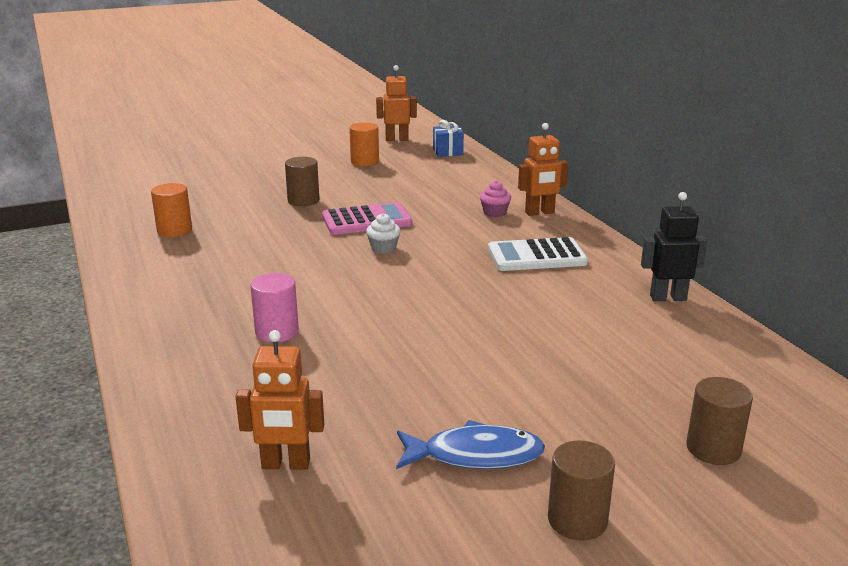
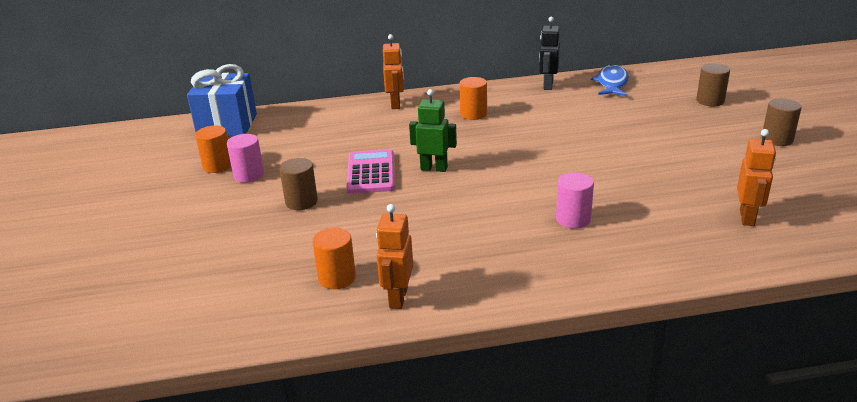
camera: 75 degrees left, 5 degrees up
white cupcake [366,213,401,253] -> green robot [409,89,457,172]
orange robot [376,65,417,141] -> orange robot moved to [376,204,413,309]
blue fish [396,420,545,469] -> blue fish moved to [591,64,629,96]
blue gift [433,120,464,157] -> blue gift [187,64,257,137], size x1.99
pink cupcake [480,180,511,217] -> none
white calculator [488,237,588,271] -> orange cylinder [459,77,487,120]
none -> pink cylinder [227,134,264,183]

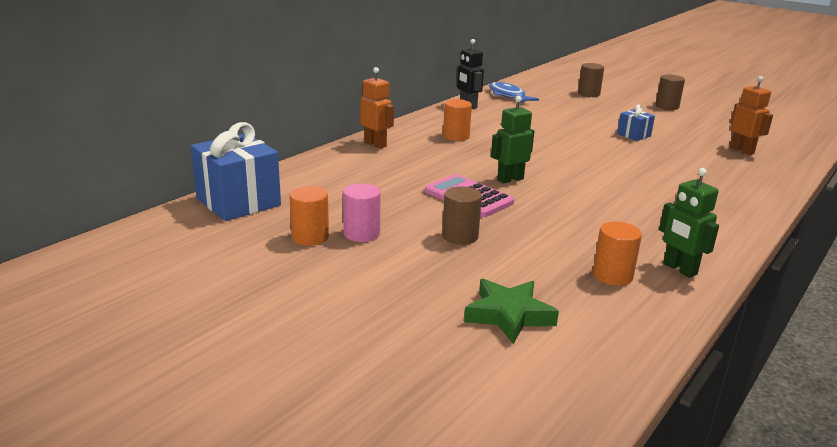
camera: 45 degrees left, 5 degrees down
orange robot [376,204,413,309] -> green robot [659,168,719,278]
pink cylinder [556,172,594,228] -> none
none -> green star [464,279,559,344]
none -> blue gift [617,105,655,141]

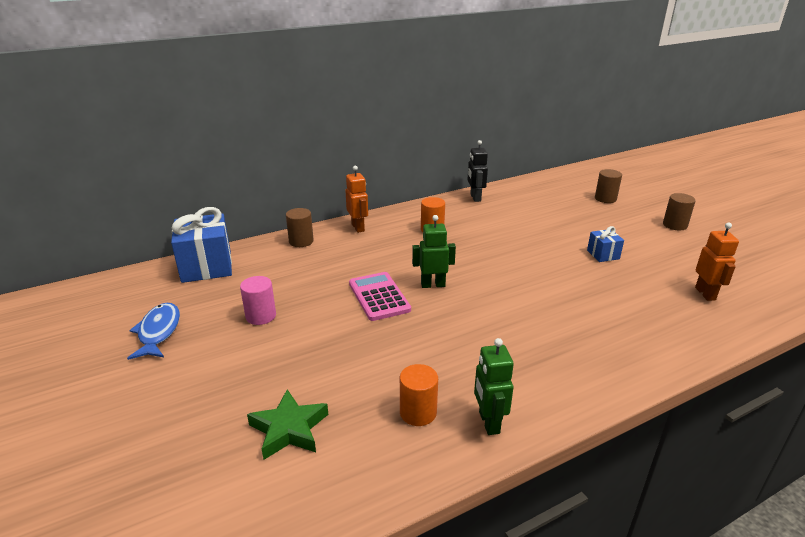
camera: 25 degrees right, 5 degrees up
orange cylinder [289,186,329,246] -> none
brown cylinder [442,186,482,245] -> brown cylinder moved to [286,208,314,247]
blue fish [489,81,539,103] -> blue fish moved to [127,303,180,360]

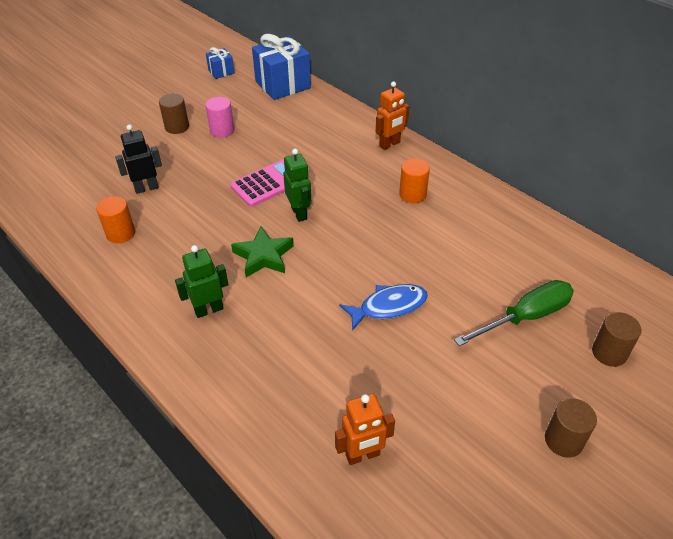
camera: 75 degrees right, 15 degrees up
blue fish [127,303,180,360] -> blue fish moved to [339,284,428,331]
green star [247,389,328,460] -> green star moved to [231,226,294,277]
brown cylinder [286,208,314,247] -> brown cylinder moved to [159,94,189,134]
black robot [468,140,488,202] -> black robot moved to [115,125,162,194]
green robot [474,338,514,435] -> green robot moved to [175,245,229,318]
blue gift [587,226,624,262] -> blue gift moved to [206,47,235,79]
none -> green screwdriver [454,280,574,346]

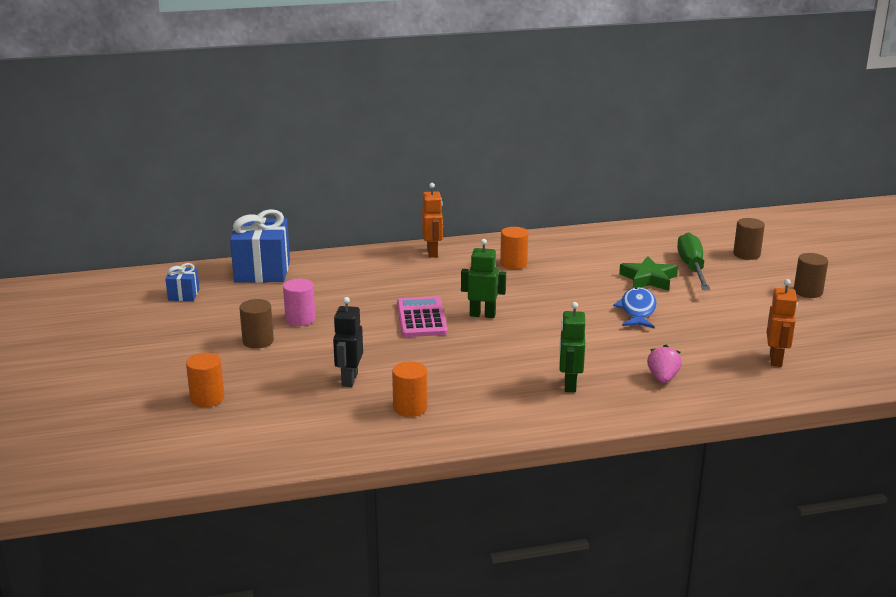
camera: 60 degrees left, 20 degrees down
green star [231,226,294,277] -> green star moved to [619,256,678,291]
none -> orange cylinder [186,353,225,407]
none -> pink strawberry [647,345,682,383]

